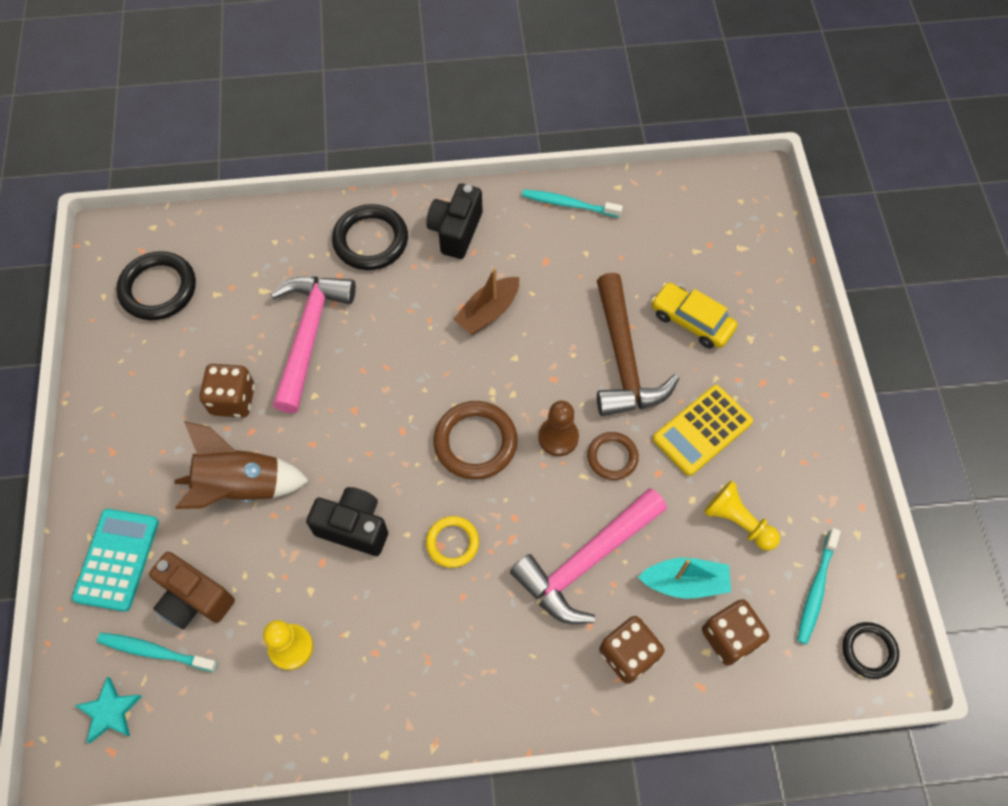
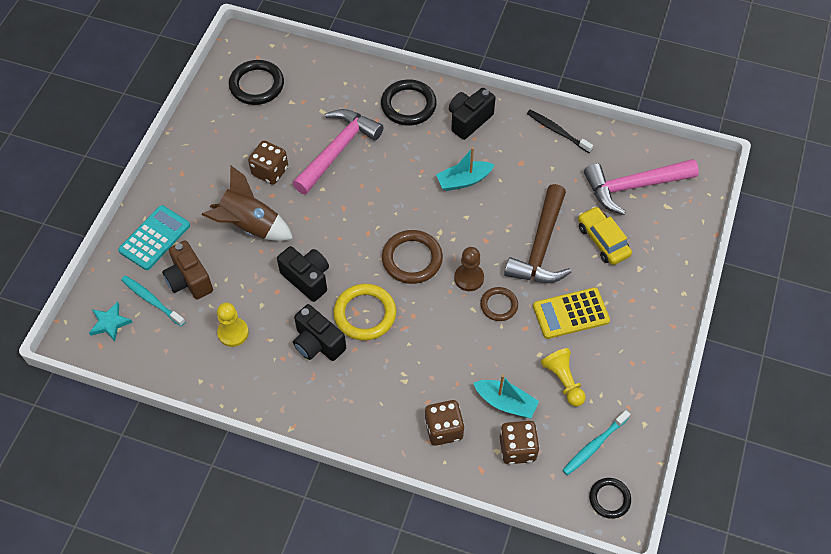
camera: 25 degrees right, 5 degrees down
yellow ring [426,516,479,568] -> yellow ring [333,284,396,341], size x1.65
brown boat [454,268,519,334] -> turquoise boat [436,147,494,191]
pink hammer [510,488,667,624] -> pink hammer moved to [584,159,699,215]
turquoise toothbrush [522,189,623,217] -> black toothbrush [527,110,593,153]
none -> black camera [293,304,346,361]

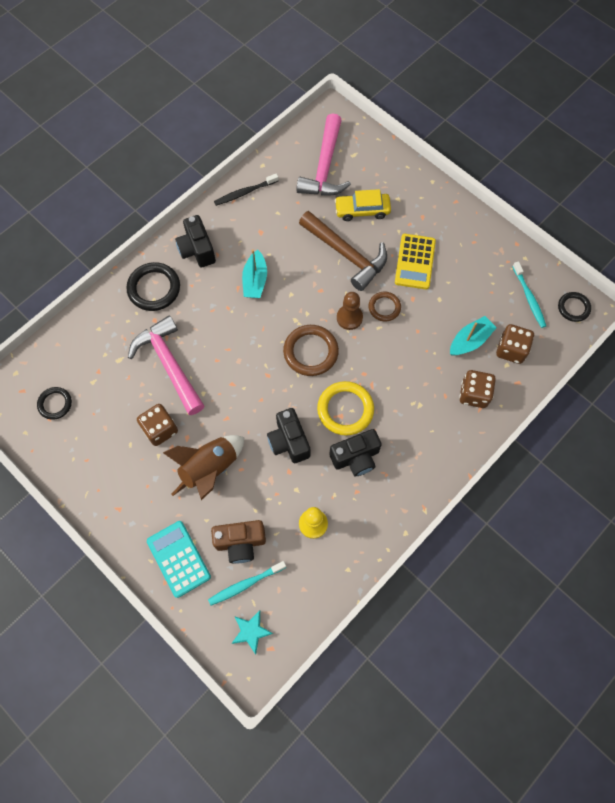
camera: 65 degrees left, 10 degrees up
black ring [229,60,284,105] -> black ring [37,387,72,420], size x0.61
black camera [277,246,329,302] -> black camera turned 90 degrees counterclockwise [267,408,310,463]
yellow pawn [541,348,586,407] -> none

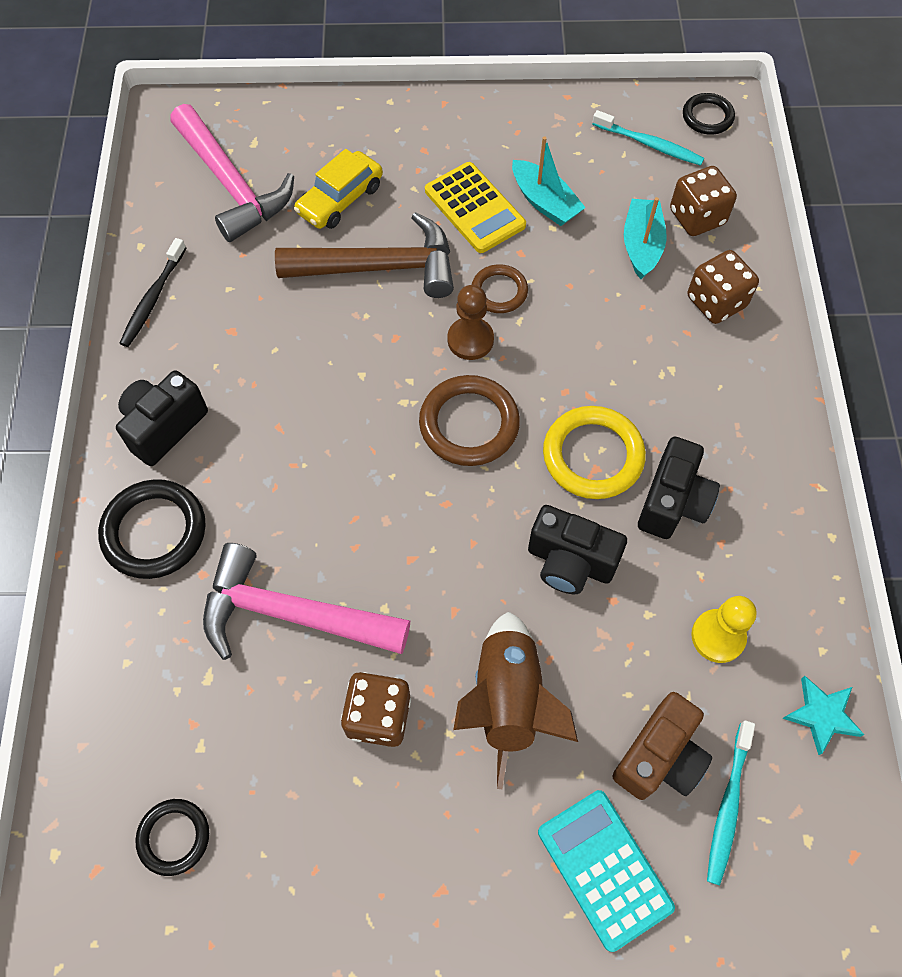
camera: 45 degrees left, 5 degrees down
turquoise calculator [147,521,211,598] -> turquoise calculator turned 45 degrees clockwise [538,790,675,952]
black camera [175,215,216,267] -> black camera turned 105 degrees clockwise [116,370,208,466]
turquoise star [231,610,273,655] -> turquoise star moved to [782,676,864,755]
turquoise boat [242,249,267,298] -> turquoise boat moved to [512,136,586,226]

